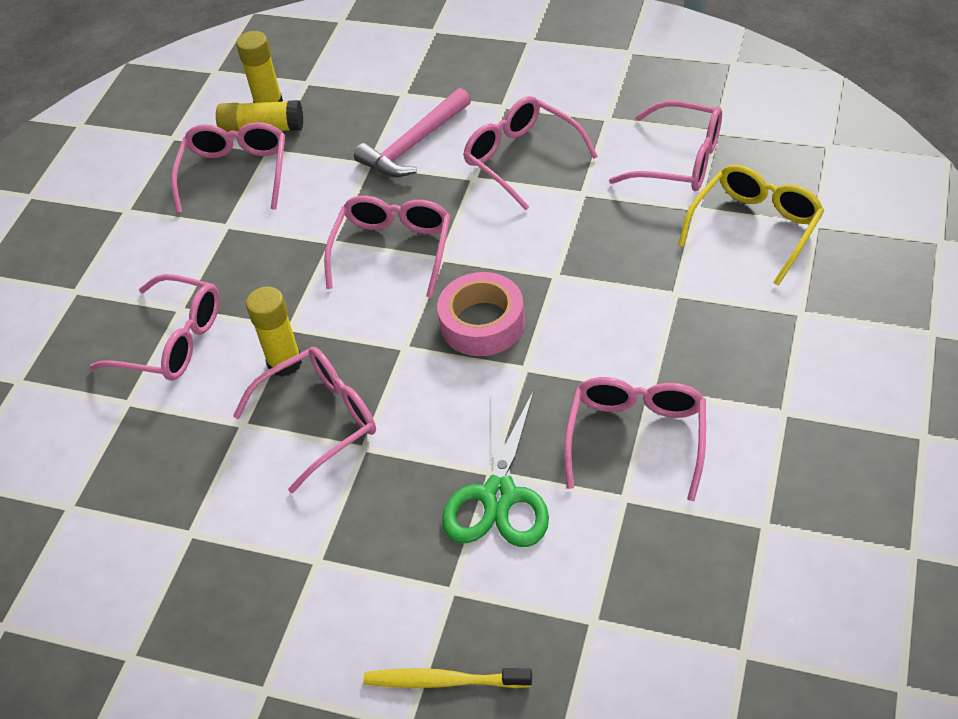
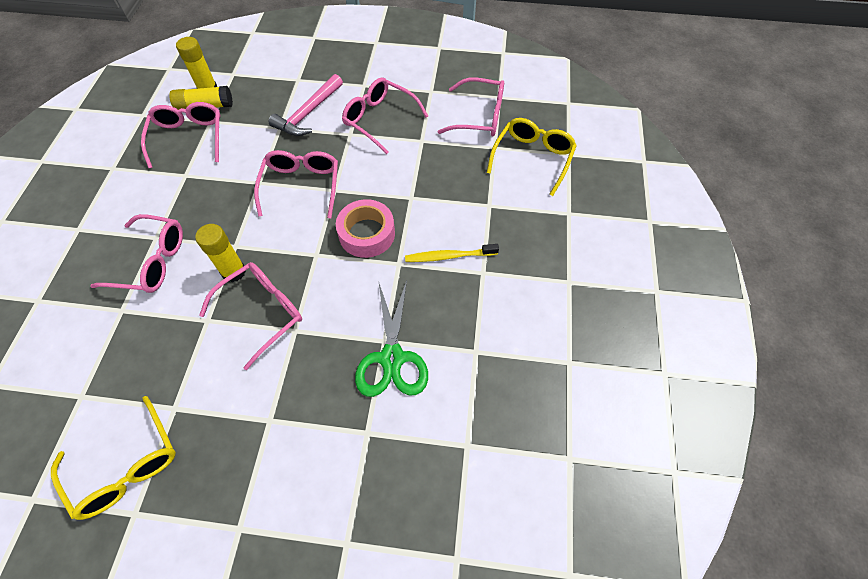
camera: 15 degrees left, 10 degrees up
yellow toothbrush [363,668,532,688] -> yellow toothbrush moved to [405,244,499,262]
pink glasses [564,377,706,501] -> none
none -> yellow glasses [51,396,176,520]

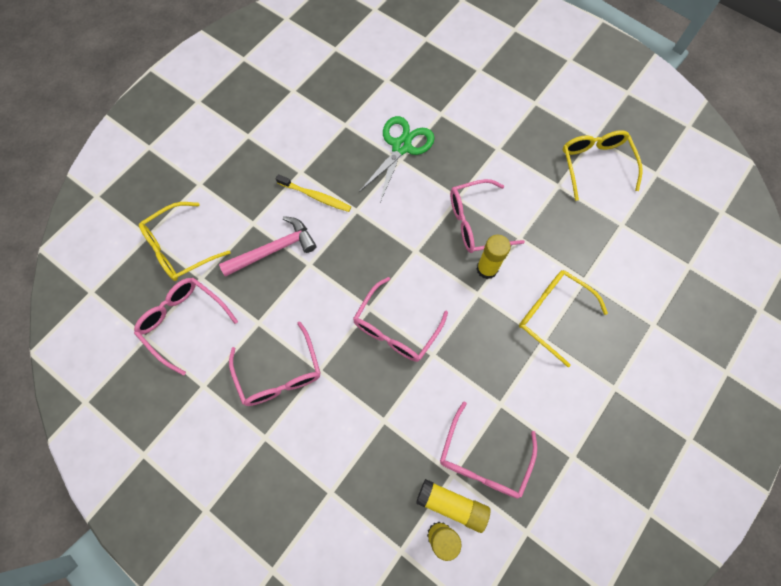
camera: 150 degrees left, 10 degrees up
pink glasses [90,214,183,293] -> yellow glasses [519,270,608,367]
pink hammer [269,74,343,136] -> pink hammer moved to [219,216,317,277]
pink tape [336,199,395,258] -> none

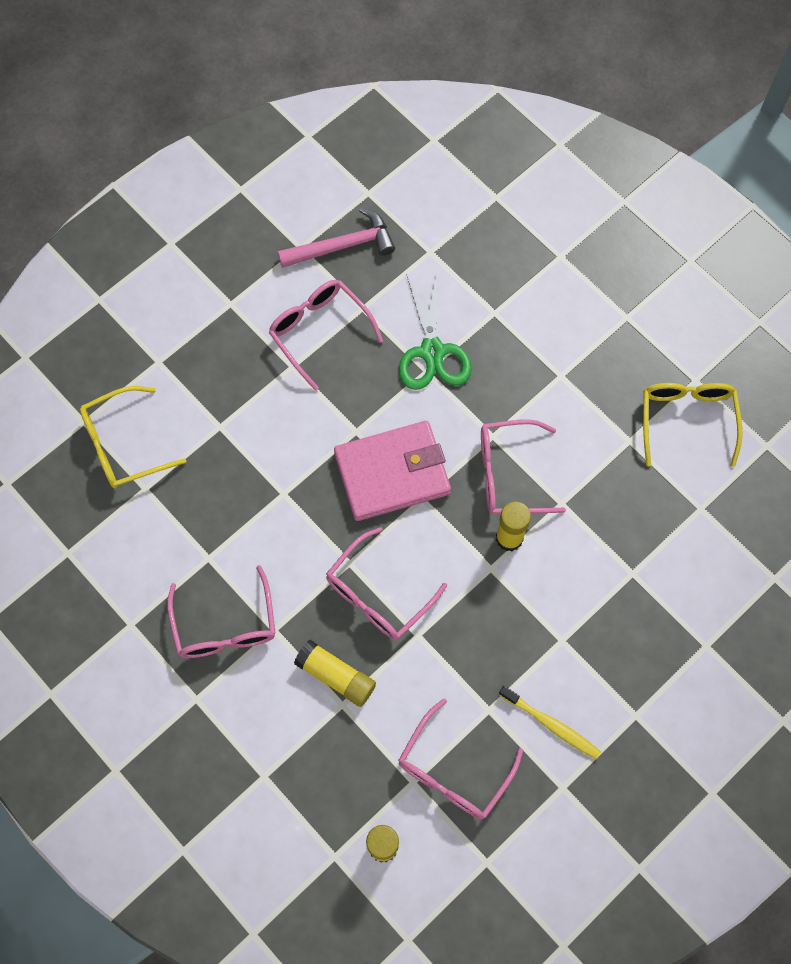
camera: 10 degrees right, 0 degrees up
pink glasses [134,278,238,376] -> pink glasses moved to [268,280,383,391]
pink hammer [219,216,317,277] -> pink hammer moved to [278,208,395,268]
yellow toothbrush [276,174,351,212] -> yellow toothbrush moved to [499,686,601,759]
green scissors [359,116,435,202] -> green scissors turned 135 degrees clockwise [399,269,472,390]
yellow glue stick [416,479,490,533] -> yellow glue stick moved to [294,640,376,707]
yellow glasses [519,270,608,367] -> none
none -> pink wallet [334,421,451,521]

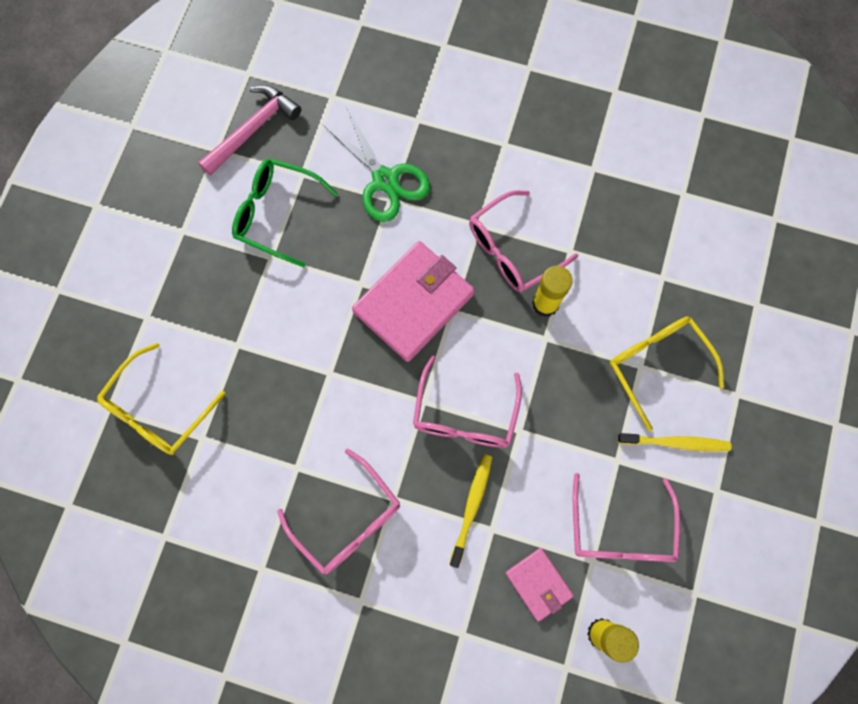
camera: 30 degrees left, 5 degrees up
pink glasses [268,280,383,391] -> green glasses [232,159,338,267]
yellow glue stick [294,640,376,707] -> yellow toothbrush [449,454,492,568]
yellow glasses [643,383,743,467] -> yellow glasses moved to [610,317,724,431]
none -> pink wallet [505,548,574,622]

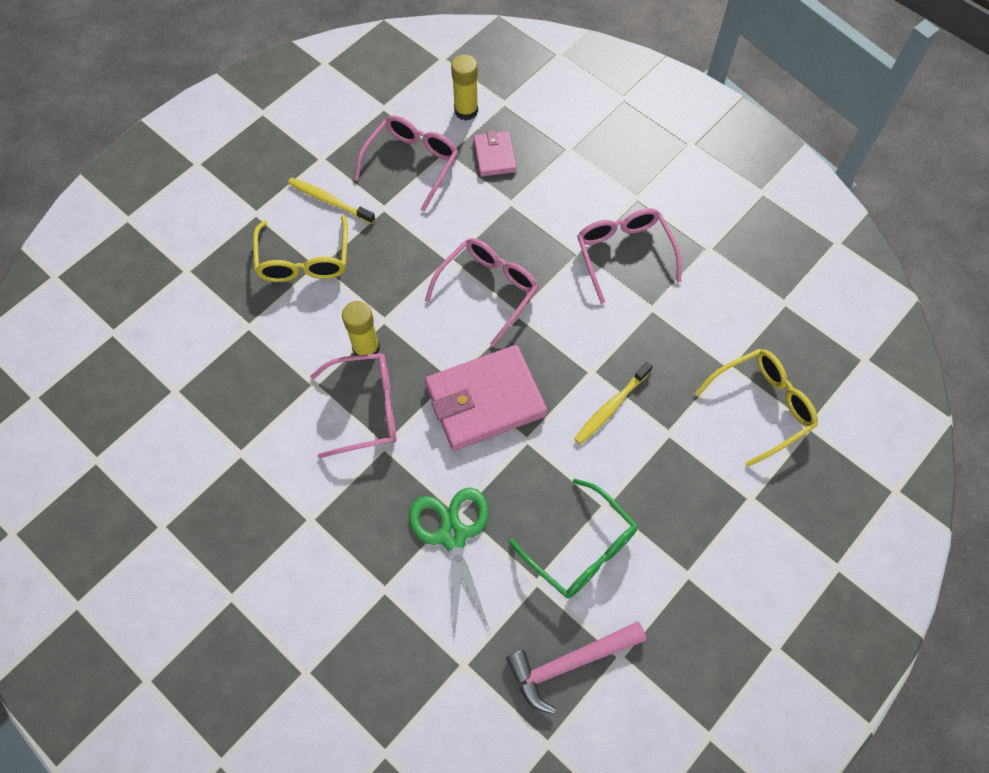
camera: 155 degrees left, 10 degrees down
yellow toothbrush [449,454,492,568] -> yellow toothbrush moved to [574,362,653,445]

